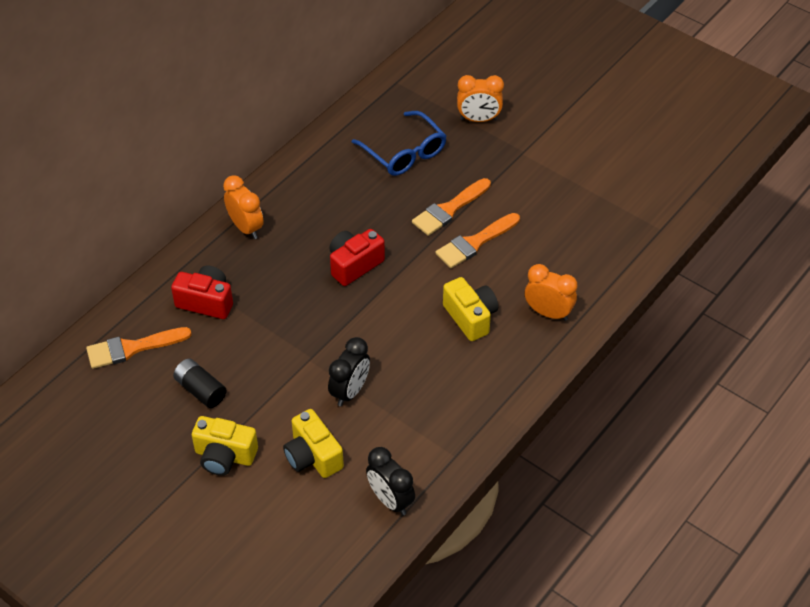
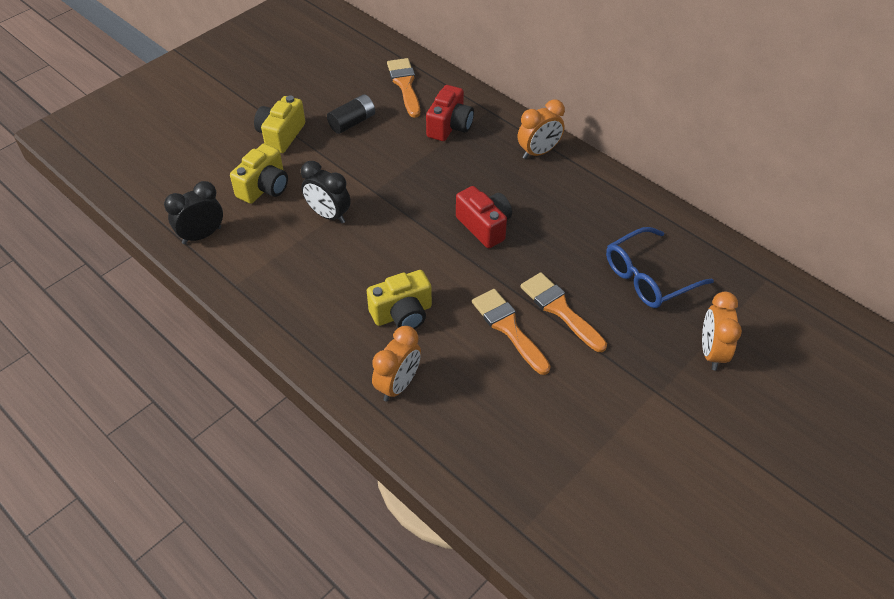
camera: 95 degrees right, 0 degrees up
yellow camera [283,409,344,478] -> yellow camera turned 150 degrees clockwise [230,143,288,204]

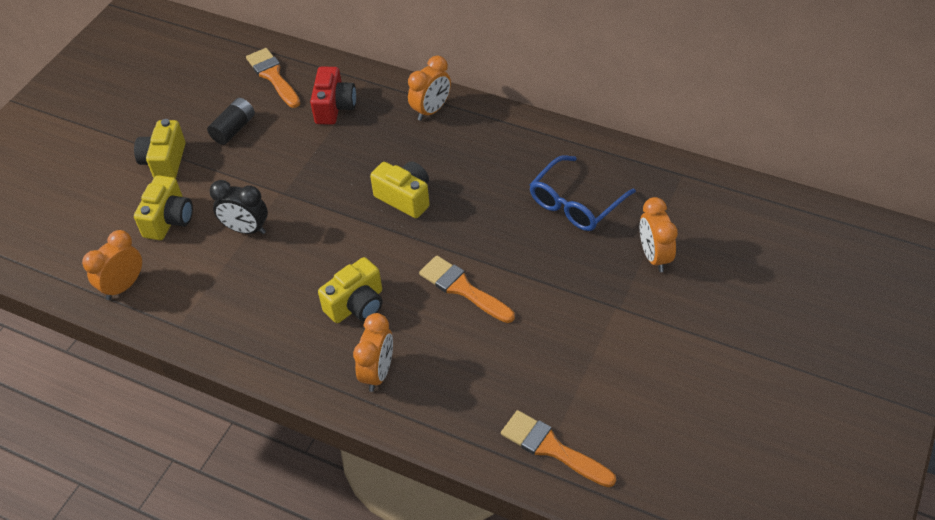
camera: 15 degrees left, 0 degrees up
black clock [164,181,223,244] -> orange clock [82,230,142,300]
red camera [456,186,512,248] -> yellow camera [370,161,430,218]
orange brush [520,272,607,352] -> orange brush moved to [501,410,616,487]

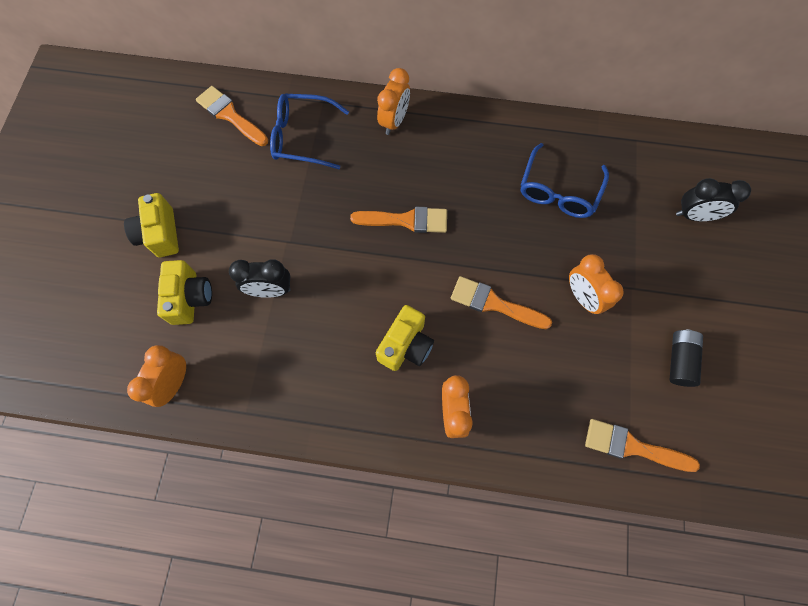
camera: 20 degrees left, 20 degrees up
black battery [207,98,255,145] -> black battery moved to [670,329,703,387]
red camera [310,67,356,125] -> blue glasses [270,94,349,169]
yellow camera [370,161,430,218] -> orange brush [350,207,447,233]
orange clock [640,197,678,272] -> orange clock moved to [569,254,624,314]
none -> black clock [676,178,751,221]

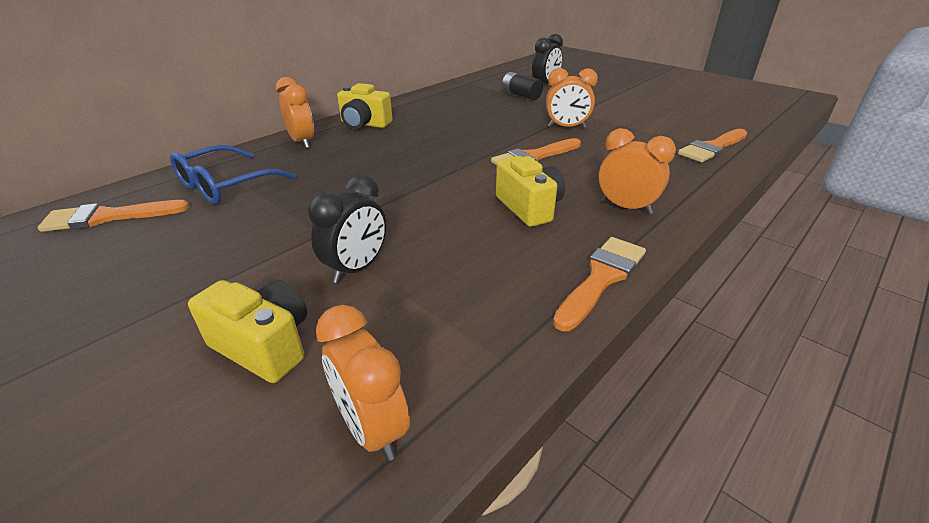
camera: 55 degrees left, 35 degrees down
yellow camera [124,193,179,257] -> yellow camera moved to [337,83,393,129]
orange brush [350,207,447,233] -> orange brush moved to [553,237,646,331]
blue glasses [521,143,609,218] -> none
black battery [670,329,703,387] -> black battery moved to [502,72,543,100]

